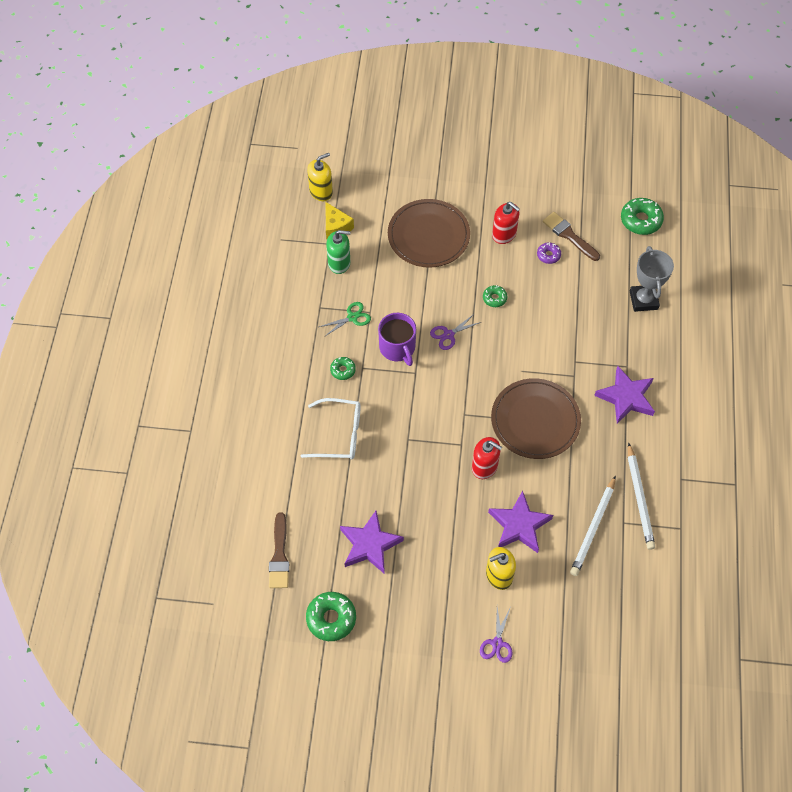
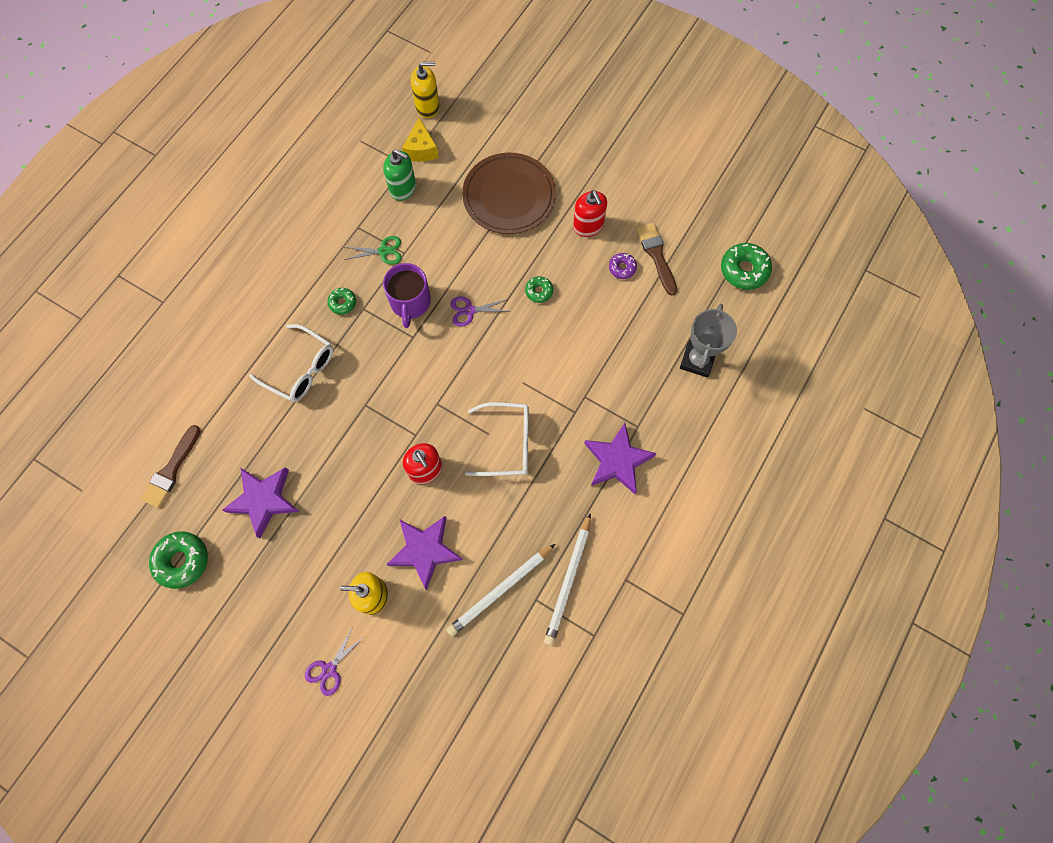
camera: 25 degrees right, 10 degrees up
brown plate [491,378,581,459] -> white glasses [465,402,529,476]

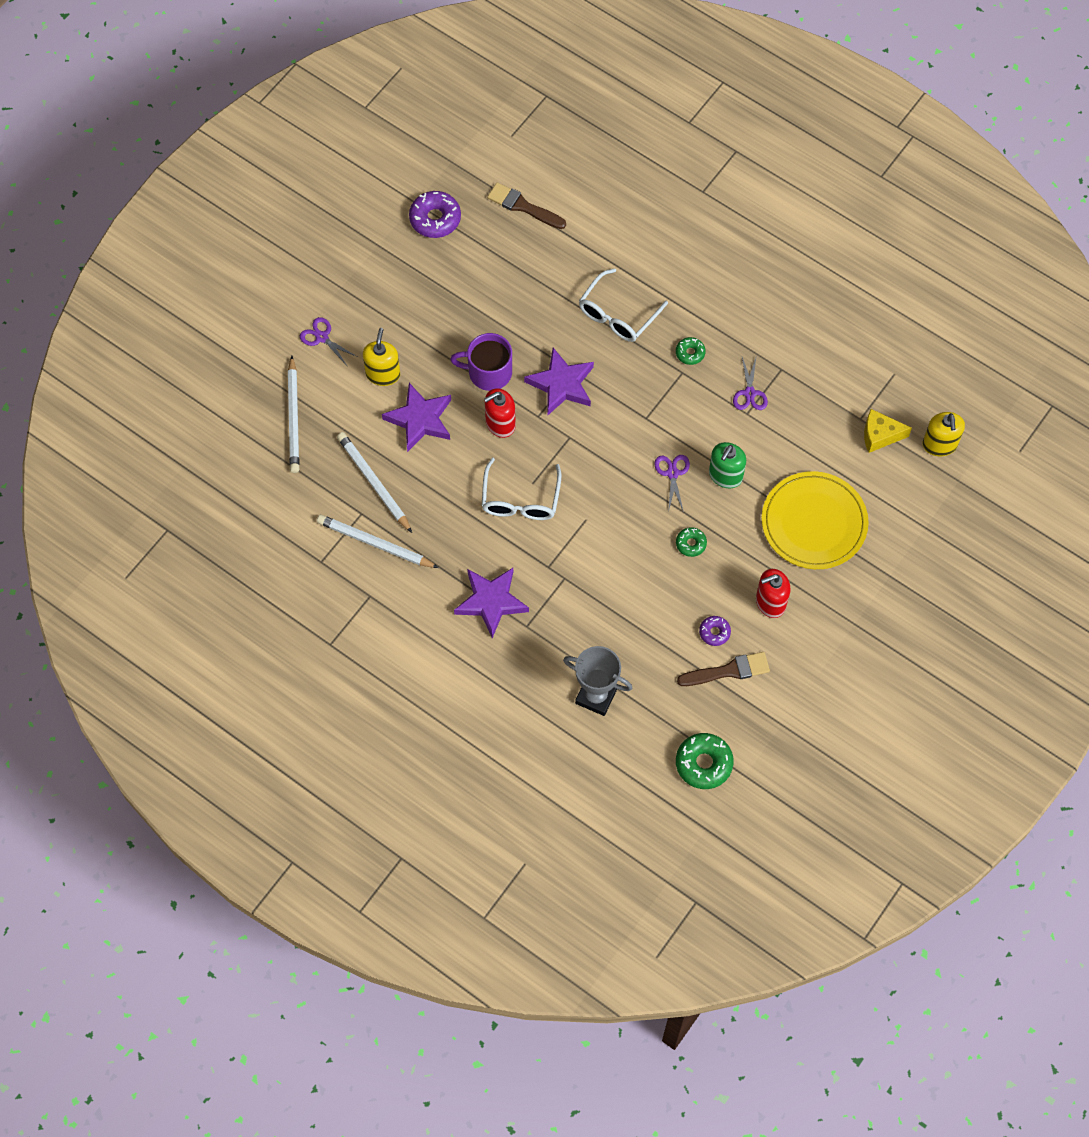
camera: 95 degrees right, 5 degrees down
green donut [149,531,208,589] -> purple donut [409,191,461,238]
purple star [222,467,299,539] -> purple star moved to [524,348,594,416]
green scissors [344,236,402,265] -> purple scissors [733,355,768,410]
green soap dispenser [383,150,416,201] -> green soap dispenser moved to [709,442,746,488]
purple mug [383,263,431,328] -> purple mug moved to [450,333,512,391]
brown plate [462,153,556,234] -> yellow plate [761,471,869,569]
none -> white pencil [288,356,300,473]

